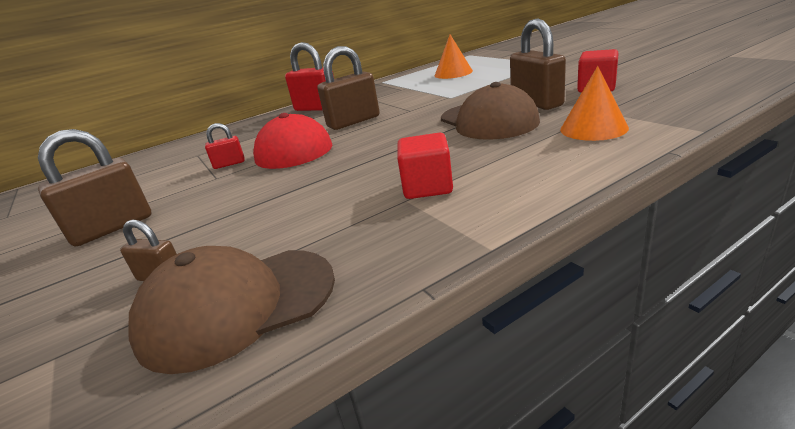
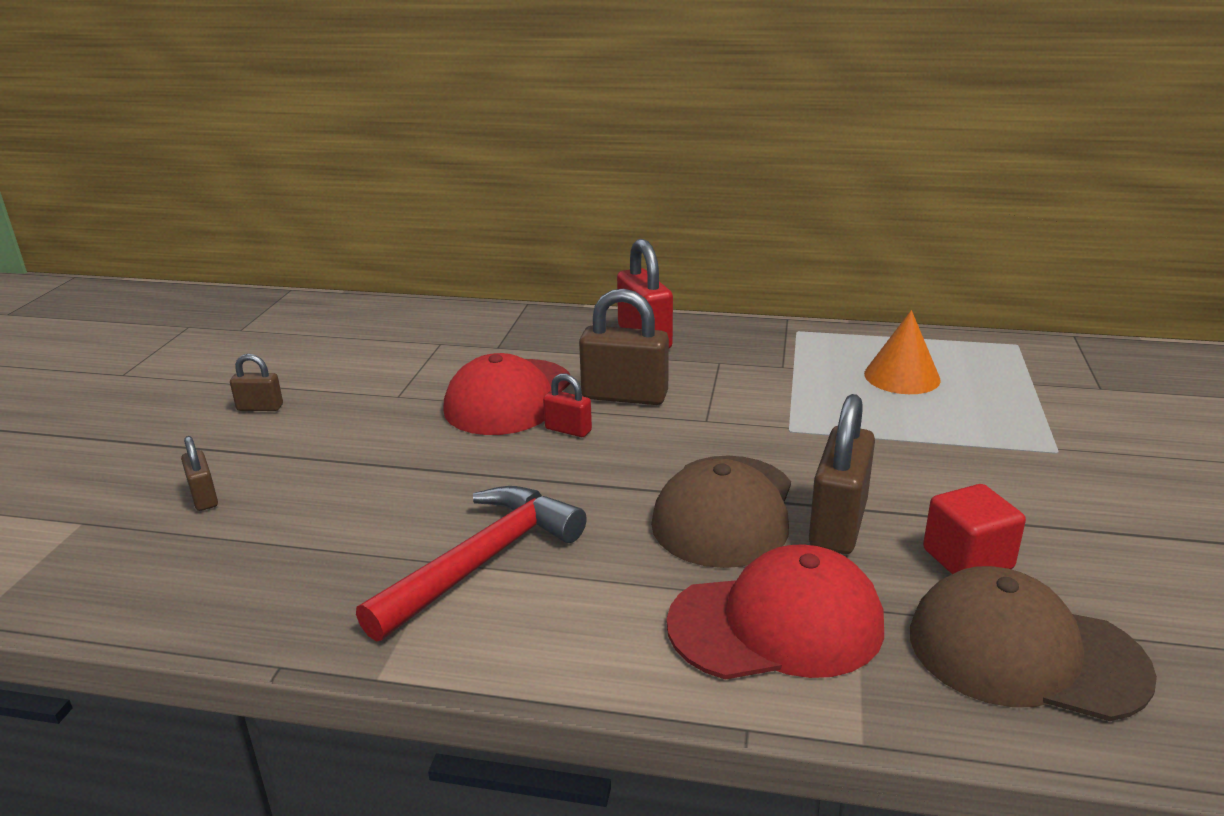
camera: 40 degrees right, 0 degrees up
brown padlock [38,129,151,247] -> brown padlock [230,354,283,411], size x0.52
brown cap [128,246,335,374] -> brown cap moved to [910,566,1157,721]
red padlock [205,123,245,169] -> red padlock moved to [543,374,592,437]
red cube [397,133,453,199] -> red hammer [356,486,587,642]
orange cone [560,66,629,141] -> red cap [667,544,884,680]

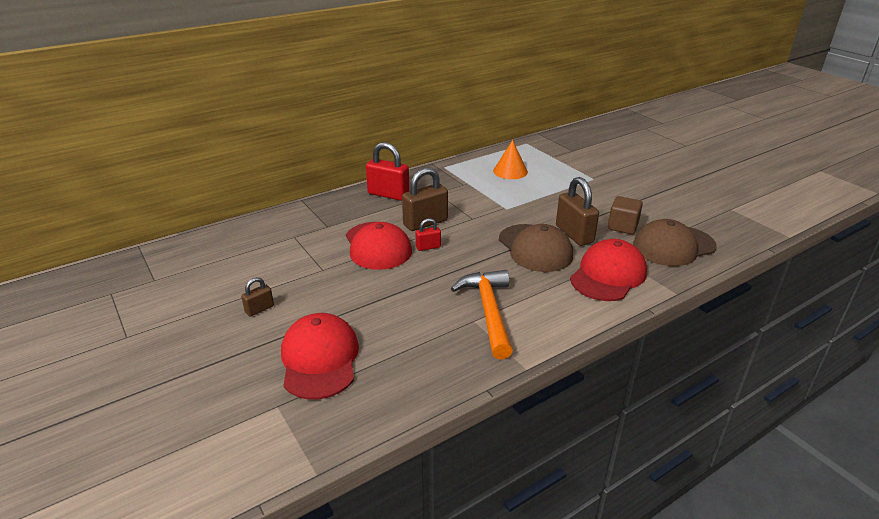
camera: 45 degrees left, 5 degrees up
brown padlock [181,436,218,511] -> red cap [281,313,359,400]
red hammer [356,486,587,642] -> orange hammer [451,270,513,359]
red cube [923,484,1026,574] -> brown cube [608,196,643,234]

